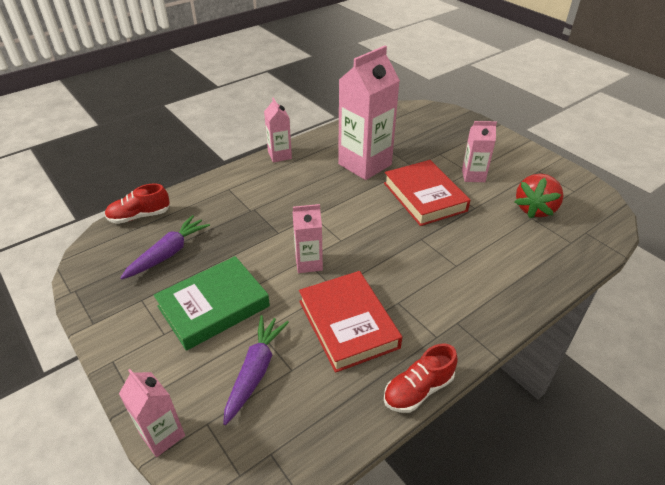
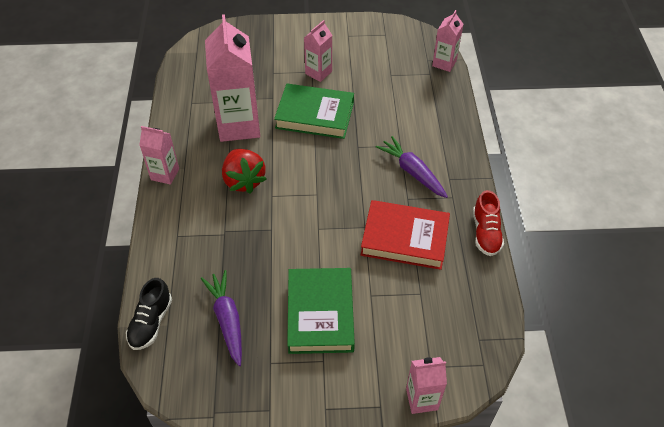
camera: 55 degrees left, 10 degrees up
red shoe [105,184,170,224] -> black shoe [126,278,172,350]
purple carrot [223,315,289,425] -> purple carrot moved to [376,136,448,198]
pink carton [293,204,323,273] -> pink carton moved to [432,10,463,72]
red book [384,160,471,226] -> green book [274,84,354,139]
red strawberry [515,174,563,218] -> red strawberry moved to [222,149,266,194]

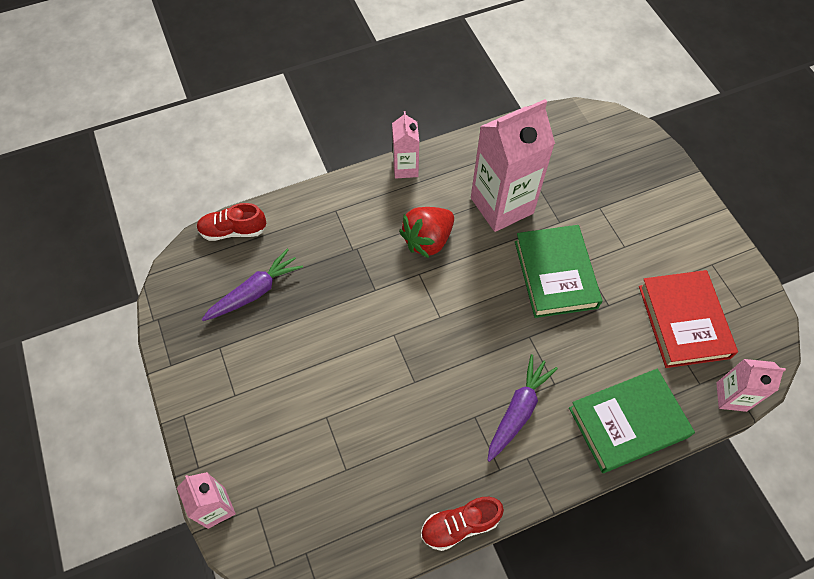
camera: 70 degrees right, 10 degrees up
black shoe [126,278,172,350] -> red shoe [197,203,266,241]
green book [287,268,355,354] -> green book moved to [569,369,695,473]
pink carton [304,20,332,82] -> none
red book [361,200,450,270] -> red book moved to [639,270,738,368]

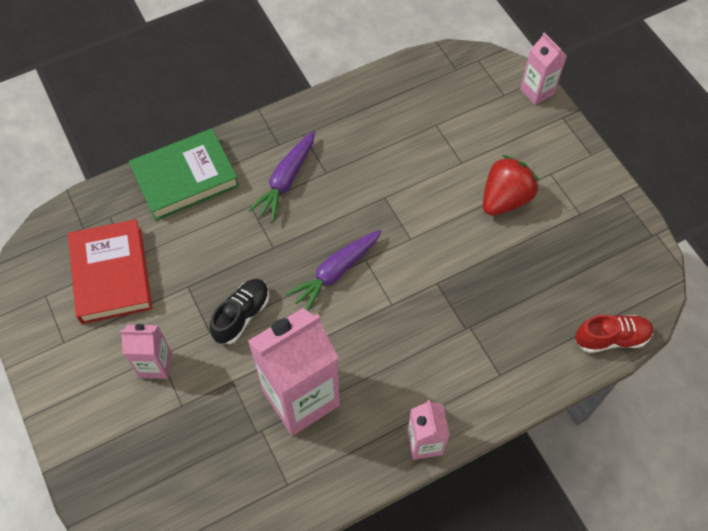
camera: 175 degrees right, 0 degrees up
purple carrot [202,249,303,321] -> purple carrot moved to [285,230,381,311]
red strawberry [399,207,454,258] -> red strawberry moved to [483,155,539,216]
red shoe [421,497,504,551] -> none
green book [515,225,603,318] -> black shoe [210,279,269,344]
pink carton [716,359,786,412] -> pink carton moved to [120,324,172,379]

